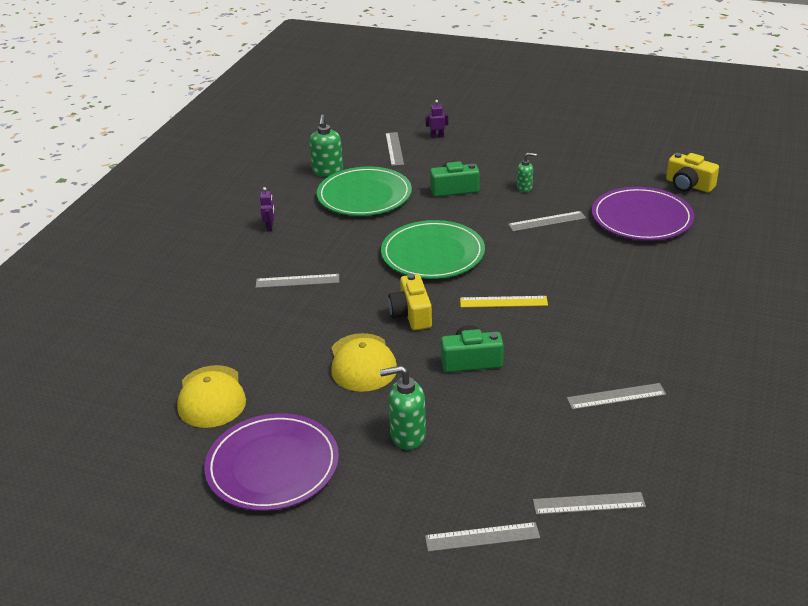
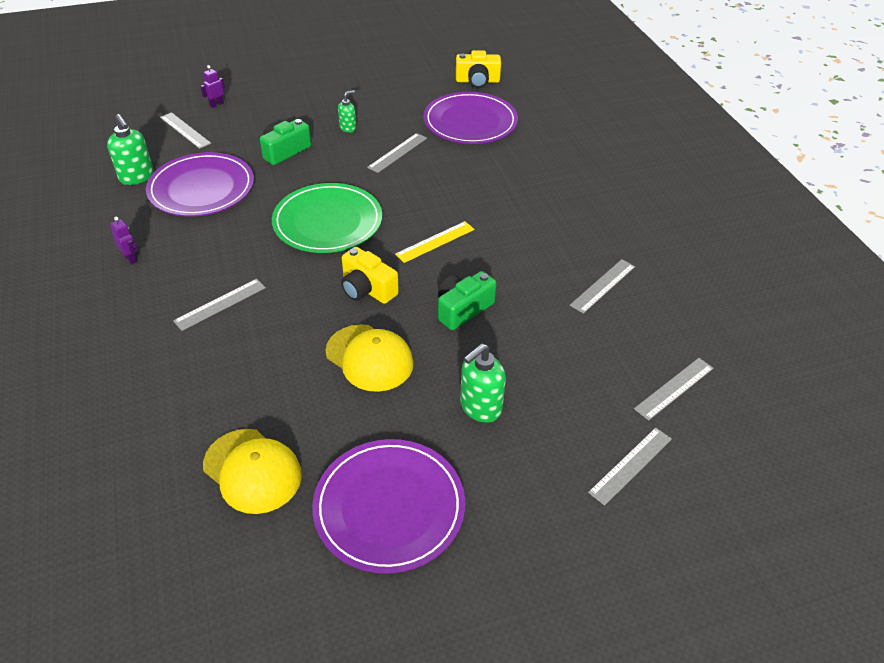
camera: 40 degrees left, 10 degrees up
green plate [317,166,412,216] -> purple plate [146,152,254,217]

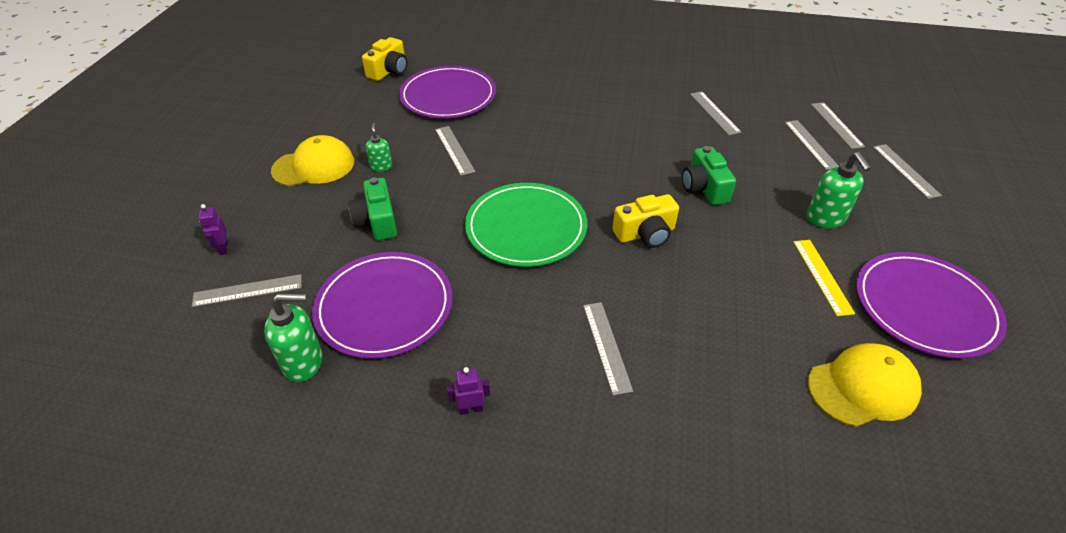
camera: 60 degrees left, 0 degrees up
yellow cap [325,324,414,392] -> yellow cap moved to [271,135,354,186]
yellow ruler [395,221,474,263] -> yellow ruler moved to [793,240,855,316]
none -> grey ruler [785,120,839,170]

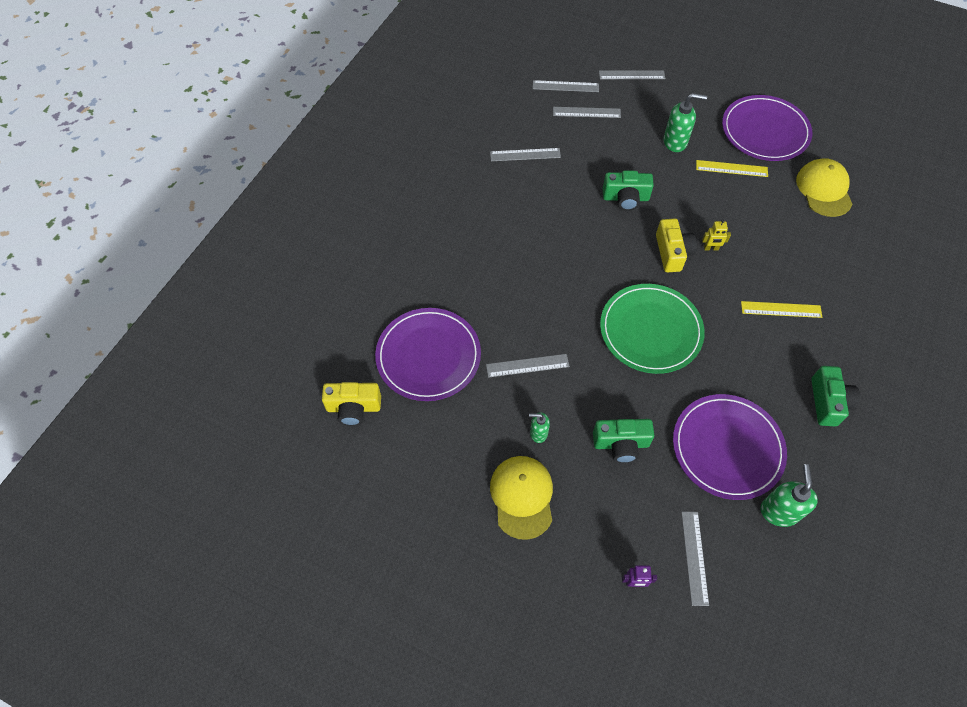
camera: 75 degrees left, 15 degrees up
yellow camera [362,37,407,81] -> yellow camera turned 135 degrees clockwise [322,382,381,426]
purple robot [447,367,490,415] -> green camera [811,366,860,426]
grey ruler [583,302,633,395] -> yellow ruler [741,301,822,318]
none -> yellow robot [702,220,731,250]

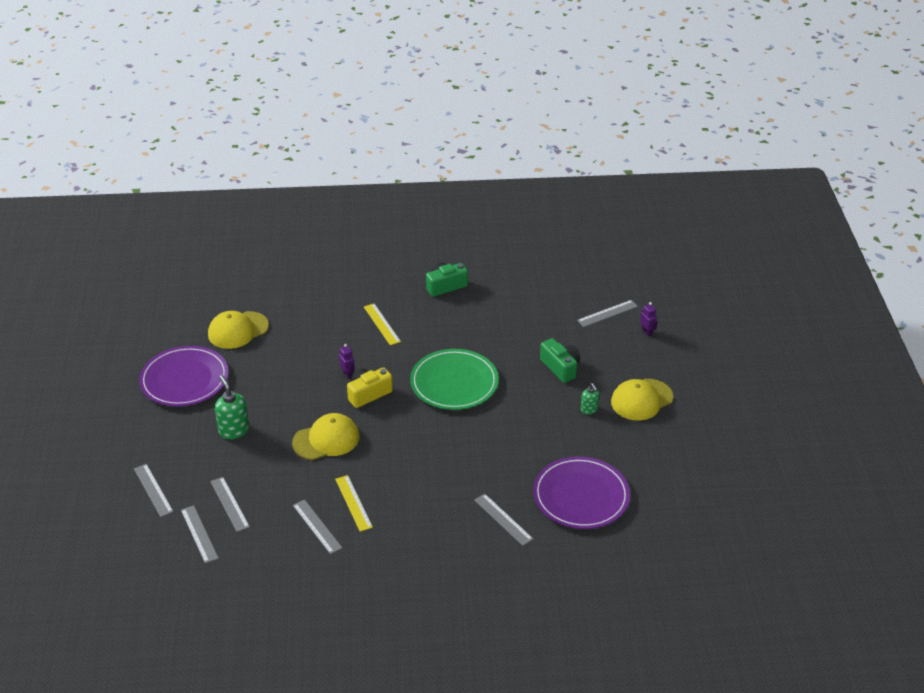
camera: 120 degrees left, 20 degrees down
yellow camera [322,382,381,426] -> none
grey ruler [486,354,570,378] -> grey ruler moved to [474,494,533,546]
green camera [603,170,654,211] -> yellow cap [292,413,360,460]
purple plate [673,394,787,500] -> none
yellow ruler [696,160,768,177] -> yellow ruler moved to [335,475,373,532]
yellow robot [702,220,731,250] -> purple robot [339,344,355,379]
green soap dispenser [761,464,818,527] -> none

